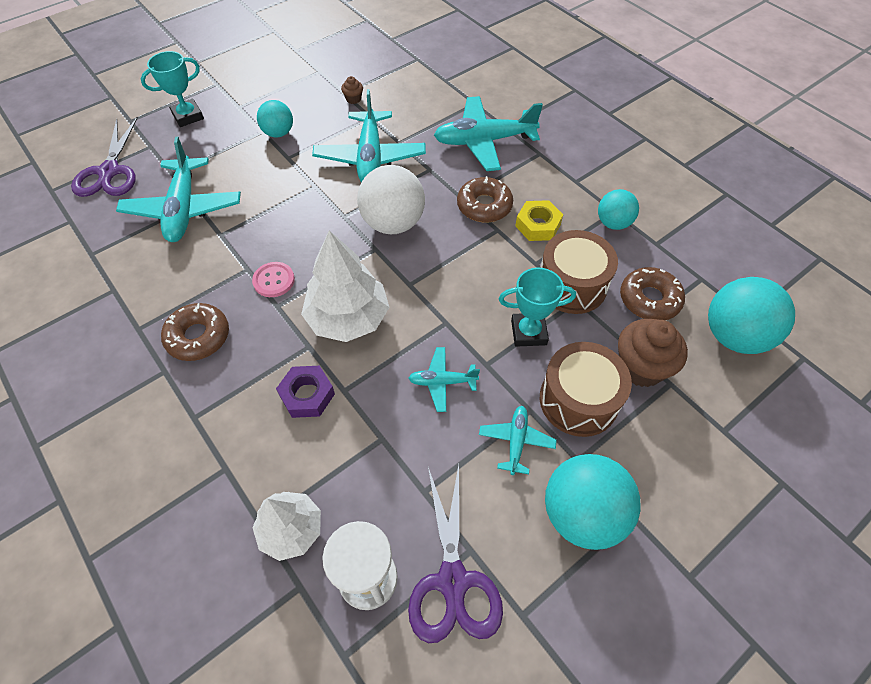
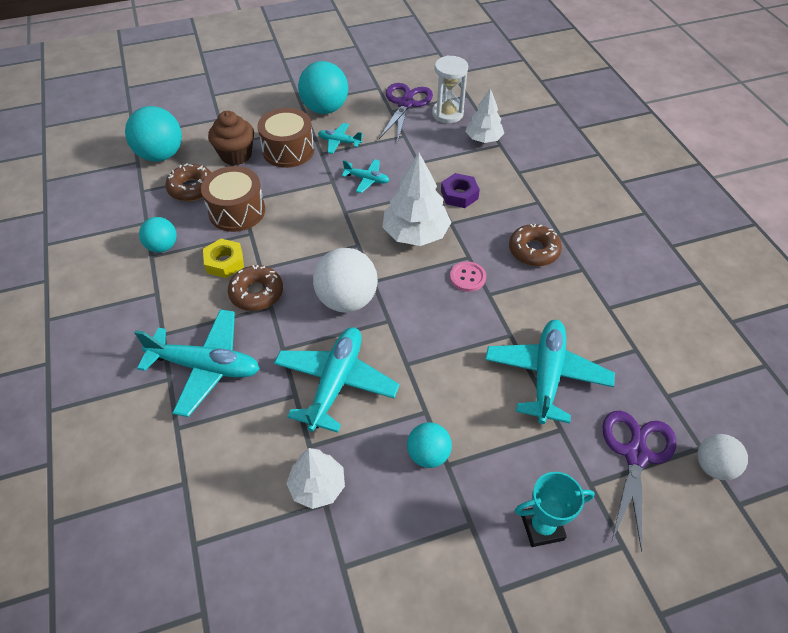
camera: 160 degrees left, 5 degrees down
brown cupcake [341,76,363,104] -> white tree [286,448,345,509]
turquoise plane [479,406,557,475] -> turquoise plane turned 75 degrees clockwise [318,123,363,154]
turquoise trophy [499,268,576,347] -> none
none -> white ball [698,434,748,480]

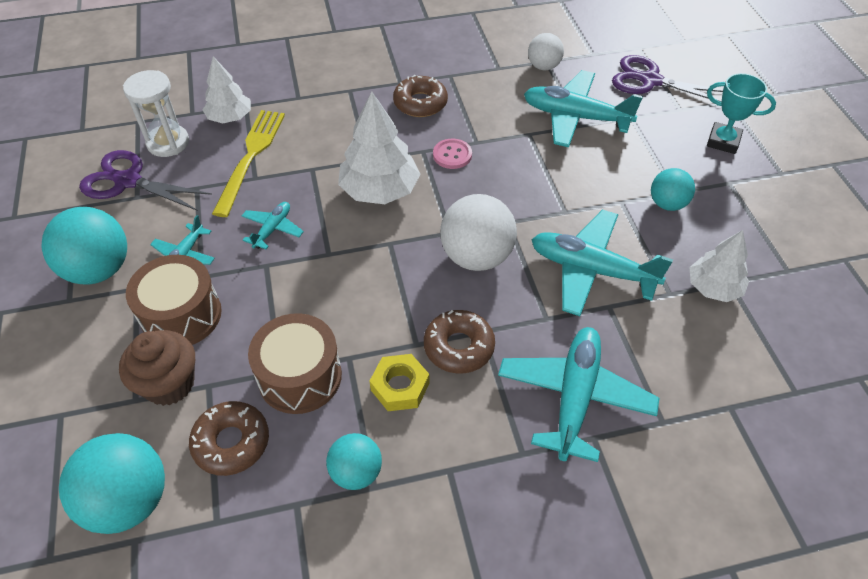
camera: 85 degrees left, 0 degrees up
purple nut [441,173,480,208] -> none
turquoise trophy [515,472,595,547] -> turquoise trophy turned 60 degrees counterclockwise [707,73,776,154]
white ball [698,434,748,480] -> white ball moved to [528,33,564,70]
none -> yellow fork [212,110,285,217]

